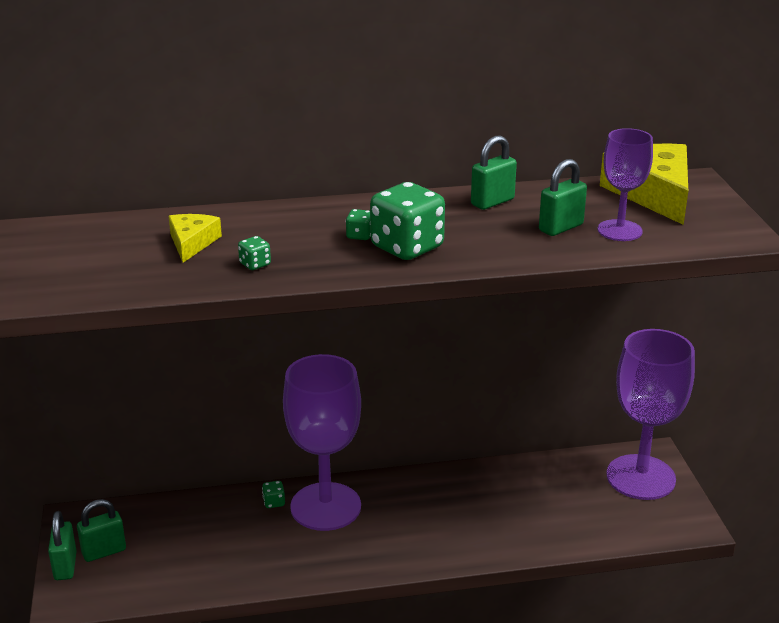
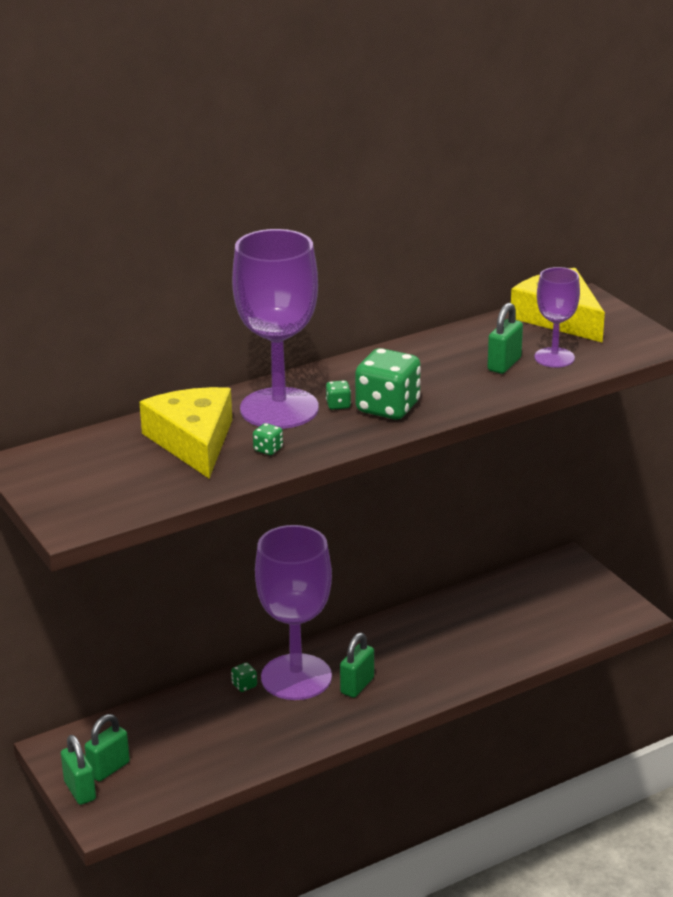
camera: 20 degrees left, 0 degrees up
yellow cheese [169,214,222,263] -> yellow cheese [139,387,232,478], size x1.86
green padlock [471,136,517,210] -> green padlock moved to [340,633,374,698]
purple goblet [606,329,695,500] -> purple goblet moved to [232,229,319,429]

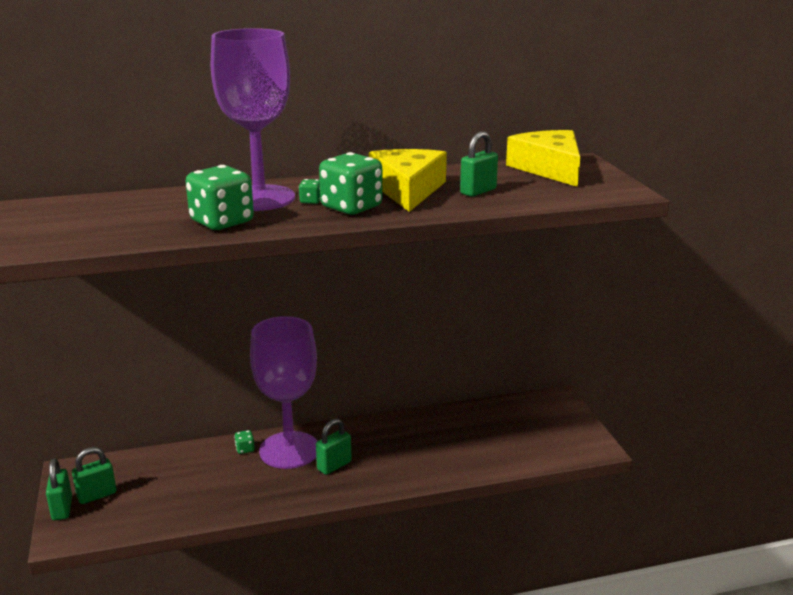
camera: 15 degrees right, 5 degrees down
yellow cheese [139,387,232,478] -> yellow cheese moved to [369,149,447,212]
green dice [253,423,283,455] -> green dice [186,165,254,230], size x2.34
purple goblet [534,267,580,368] -> none

